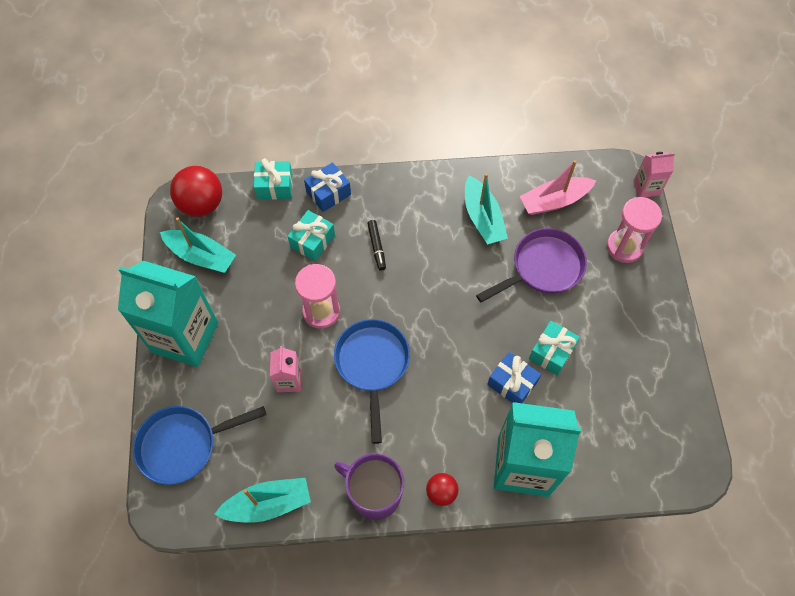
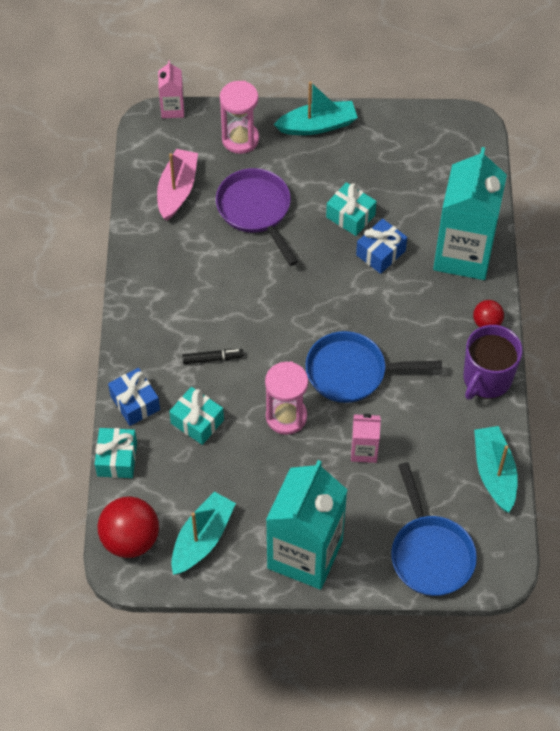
camera: 85 degrees left, 5 degrees down
turquoise boat [465,173,508,244] -> turquoise boat moved to [274,81,358,135]
pink boat [519,160,596,215] -> pink boat turned 150 degrees counterclockwise [157,149,198,221]

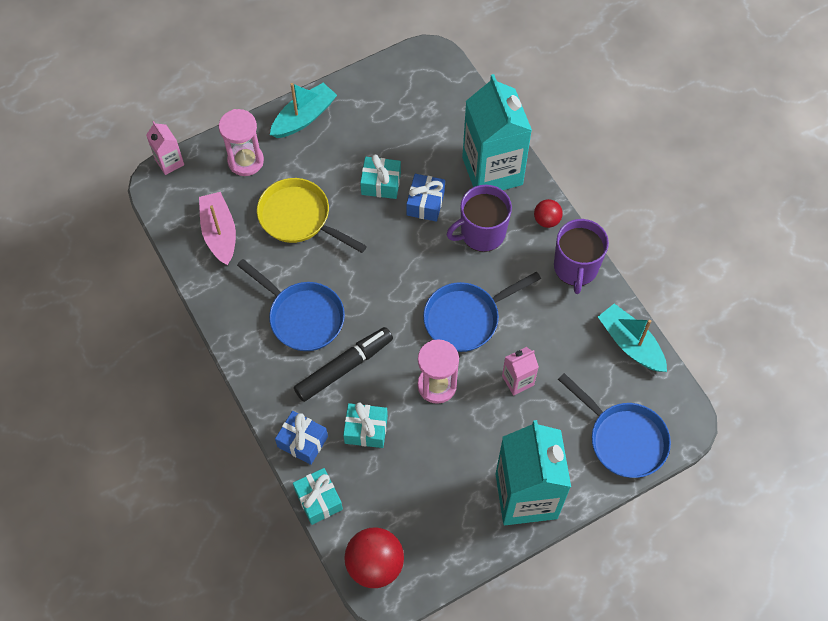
camera: 30 degrees left, 5 degrees up
turquoise boat [171,492,236,575] -> none
black marker [182,349,244,364] -> black marker [294,327,393,402], size x1.90
purple pan [216,168,298,266] -> yellow pan [257,178,367,253]
none -> blue pan [237,259,345,351]
none -> purple mug [446,185,512,252]

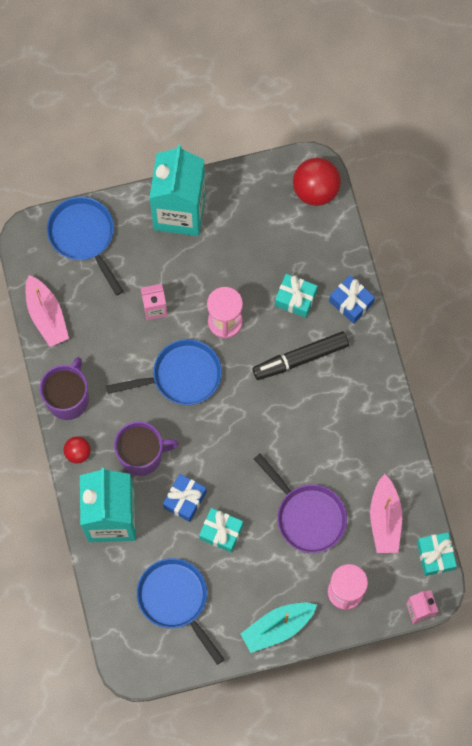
camera: 165 degrees left, 10 degrees up
blue pan [237,259,345,351] -> blue pan moved to [137,558,225,665]
yellow pan [257,178,367,253] -> purple pan [254,454,347,553]
turquoise gift [293,468,343,525] -> turquoise gift moved to [417,532,457,576]
turquoise boat [598,304,667,372] -> pink boat [25,275,69,347]

